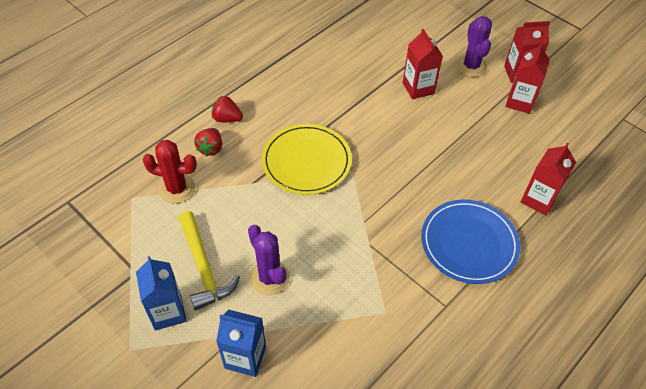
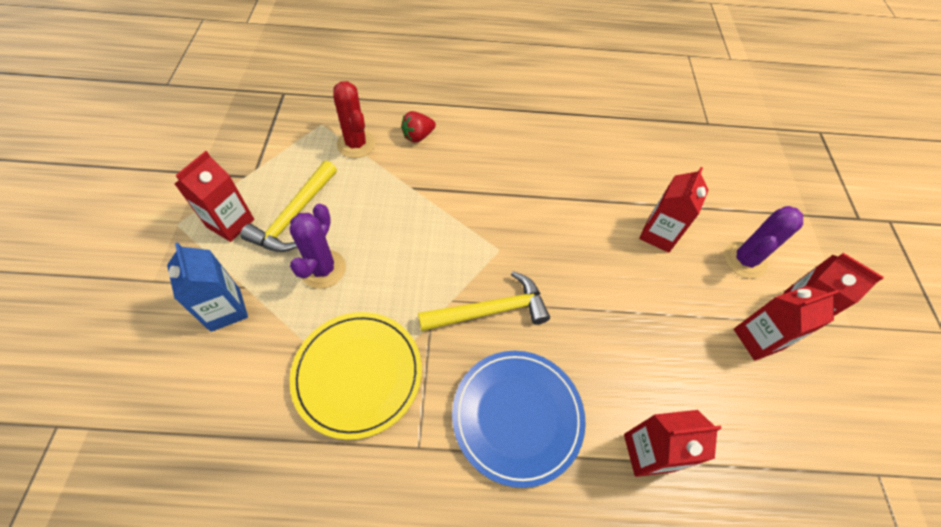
camera: 45 degrees right, 5 degrees up
blue carton [136,256,187,330] -> red carton [175,151,254,242]
red strawberry [212,96,243,122] -> none
yellow plate [262,124,352,195] -> yellow plate moved to [290,312,422,440]
none -> yellow hammer [418,271,550,331]

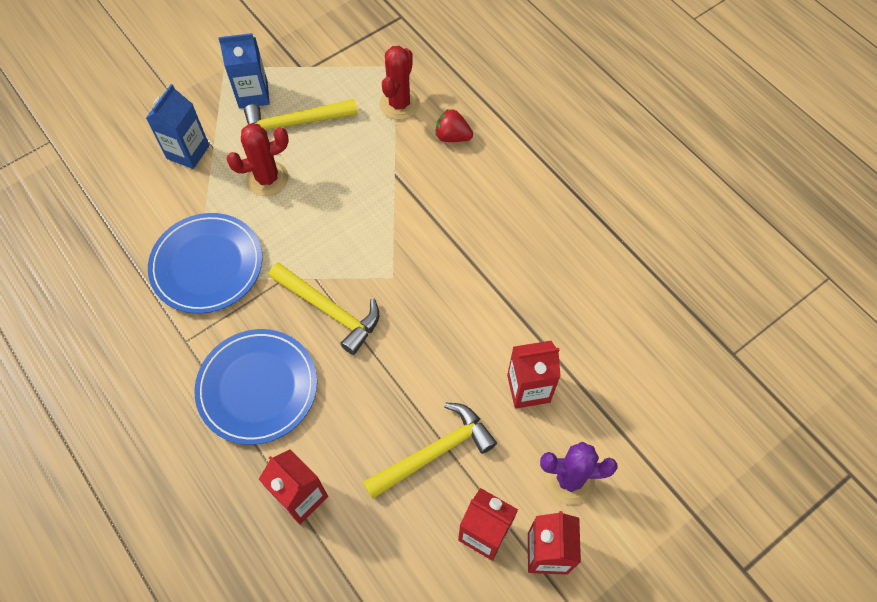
camera: 55 degrees right, 5 degrees up
red carton [175,151,254,242] -> blue carton [218,33,270,108]
purple cactus [290,204,346,289] -> red cactus [226,124,289,196]
yellow plate [290,312,422,440] -> blue plate [148,213,262,314]
none -> yellow hammer [363,402,497,499]

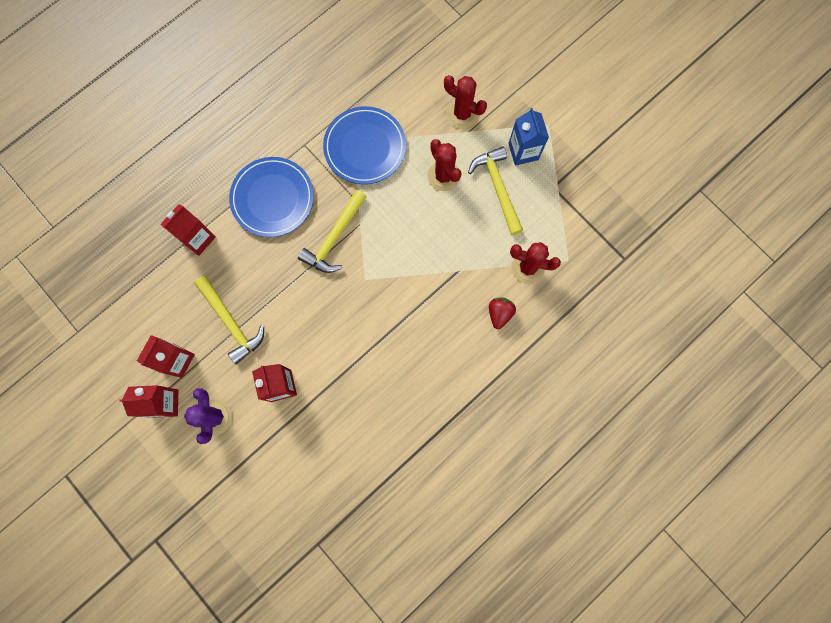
camera: 85 degrees right, 15 degrees up
blue carton [146,84,210,169] -> red cactus [444,75,487,129]

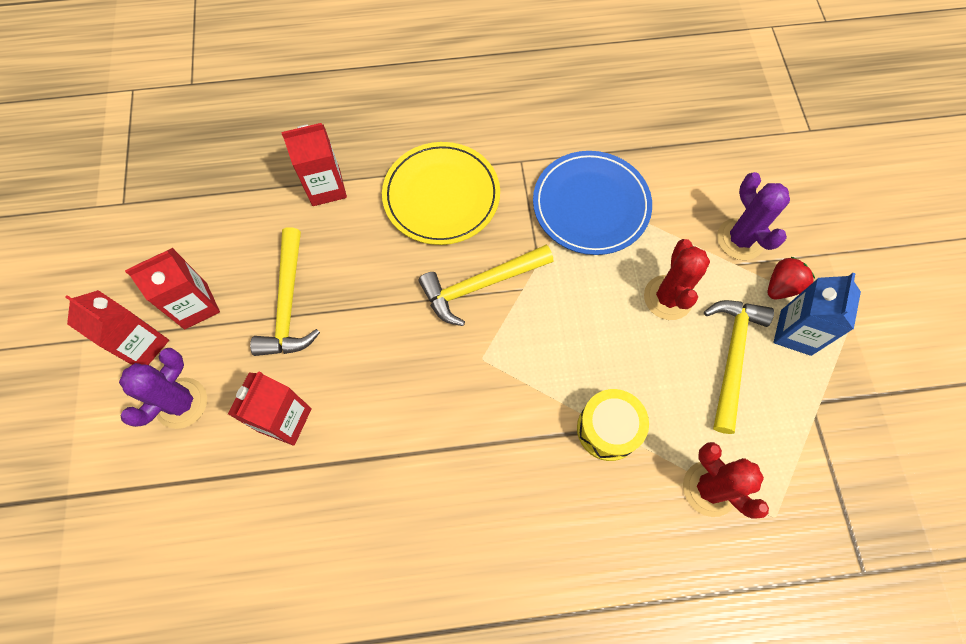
camera: 35 degrees right, 10 degrees down
blue plate [229,157,314,237] -> yellow plate [382,142,500,245]
red cactus [444,75,487,129] -> purple cactus [717,172,790,260]
red strawberry [489,298,516,329] -> red strawberry moved to [768,257,815,299]
none -> yellow drum [577,389,649,461]

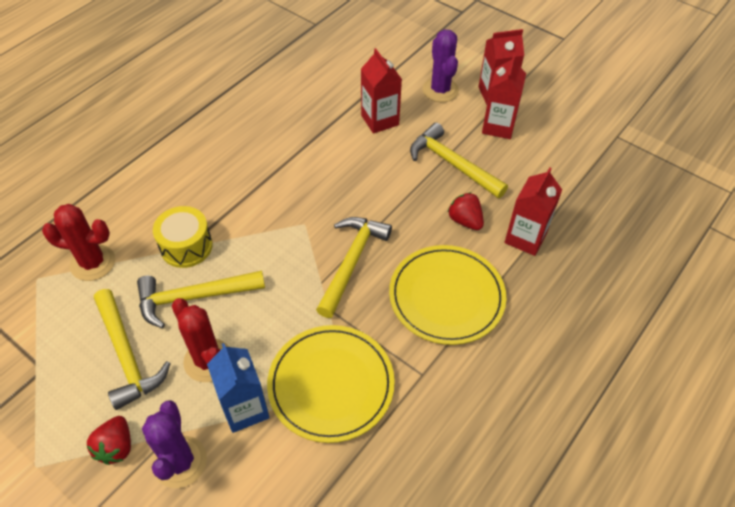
camera: 135 degrees right, 15 degrees down
blue plate [533,151,652,255] -> yellow plate [267,325,395,443]
purple cactus [717,172,790,260] -> purple cactus turned 60 degrees clockwise [142,400,207,488]
blue carton [773,273,861,356] -> blue carton moved to [207,343,270,433]
none -> yellow hammer [137,271,265,328]
none -> red strawberry [448,192,484,230]

